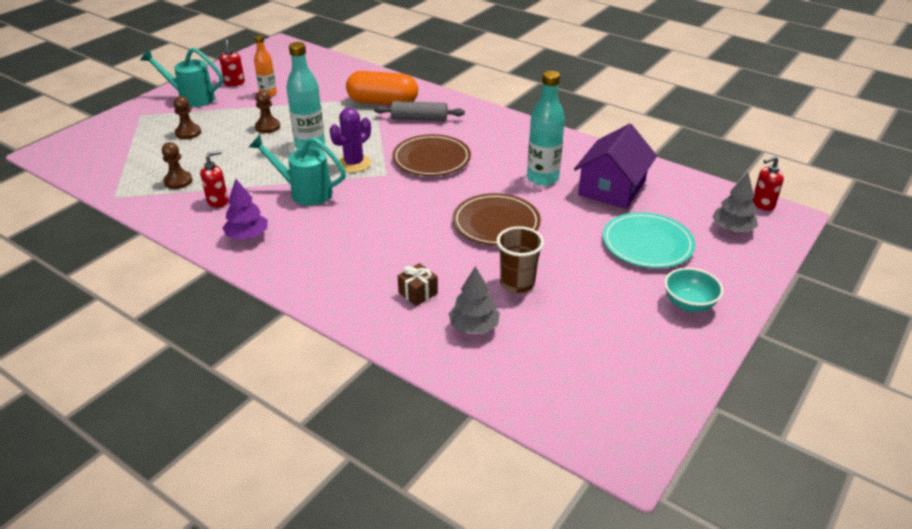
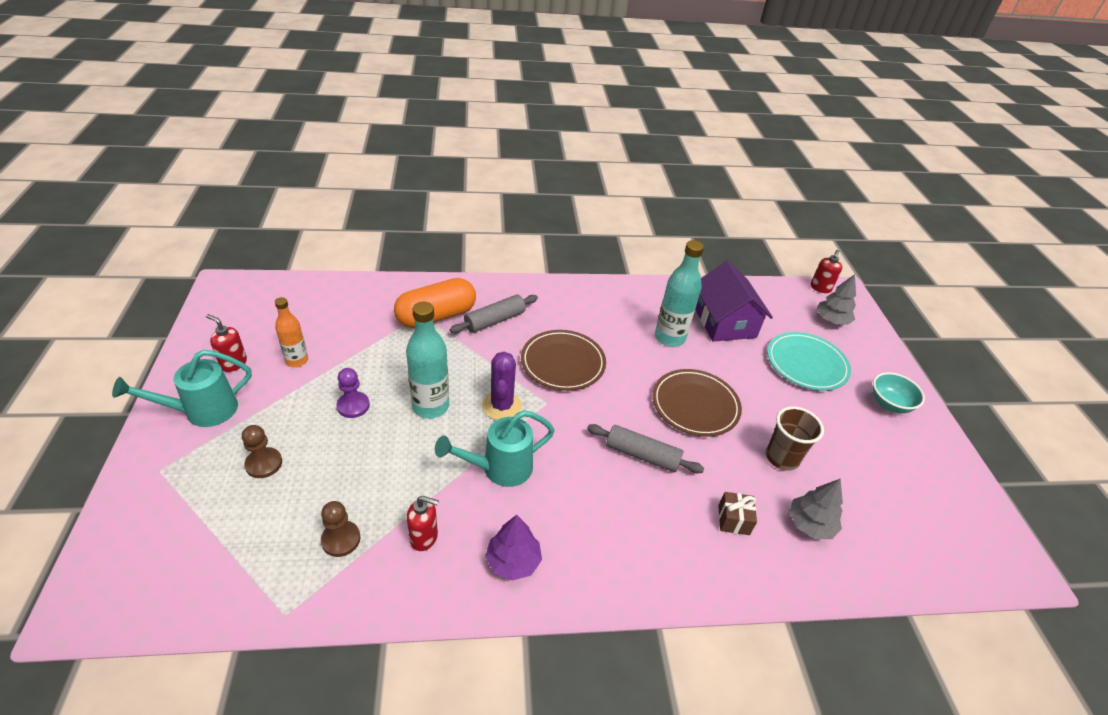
camera: 45 degrees left, 5 degrees up
red soap dispenser [200,150,228,207] -> red soap dispenser turned 90 degrees clockwise [407,496,439,551]
brown pawn [255,90,280,133] -> purple pawn [337,368,370,418]
none -> grey rolling pin [587,424,704,473]

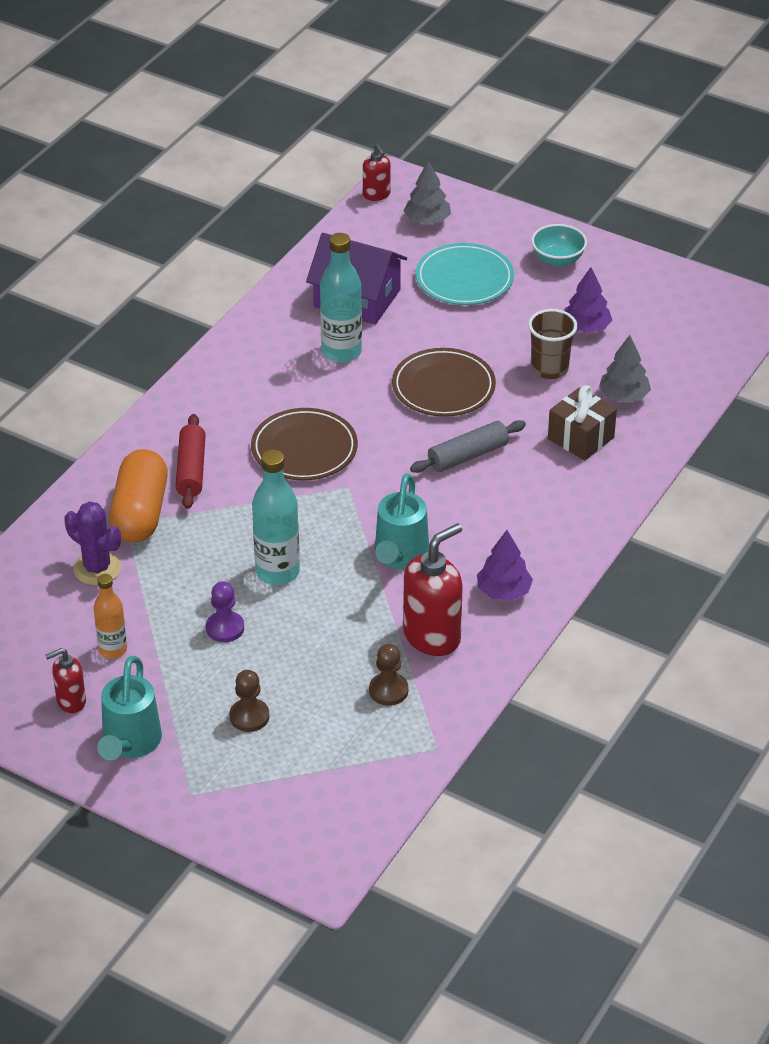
camera: 50 degrees left, 0 degrees up
red soap dispenser [407,496,439,551] -> red soap dispenser [403,523,463,656], size x1.82
grey rolling pin [450,295,538,333] -> red rolling pin [176,414,206,509]
purple cactus [482,351,522,420] -> purple cactus moved to [64,501,121,585]
brown gift [718,492,757,535] -> brown gift [548,385,617,461], size x1.56
none -> purple tree [564,267,612,333]

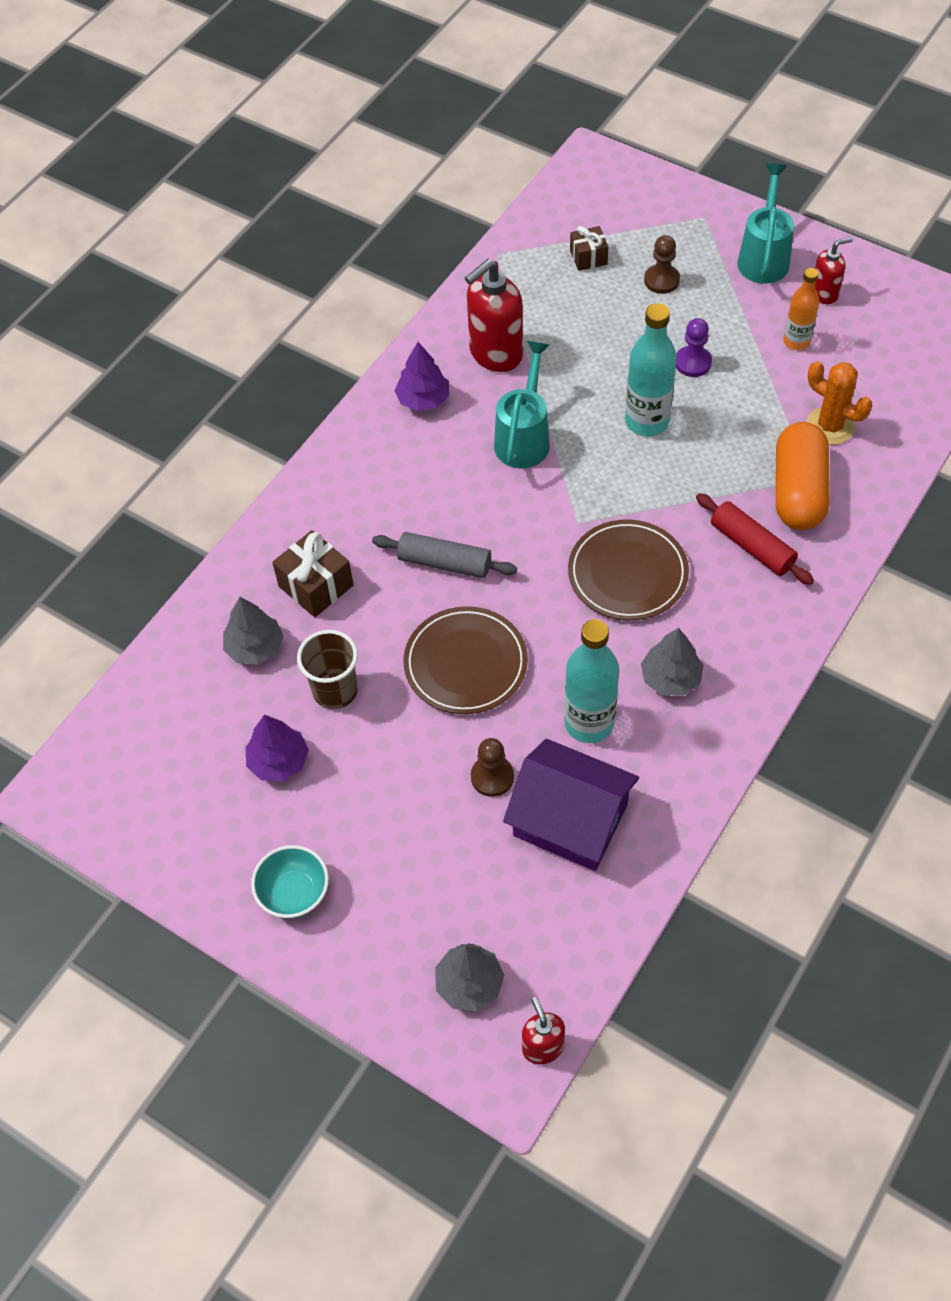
camera: 175 degrees left, 15 degrees up
purple cactus [64,501,121,585] -> orange cactus [806,361,872,445]
red rolling pin [176,414,206,509] -> red rolling pin turned 45 degrees counterclockwise [696,493,814,585]
brown pawn [369,644,409,706] -> brown pawn moved to [471,738,514,797]
grey rolling pin [410,420,526,473] -> grey rolling pin turned 45 degrees clockwise [372,532,517,578]
turquoise plate [416,243,514,305] -> none
none -> brown gift [570,226,608,271]
none -> grey tree [641,628,704,696]

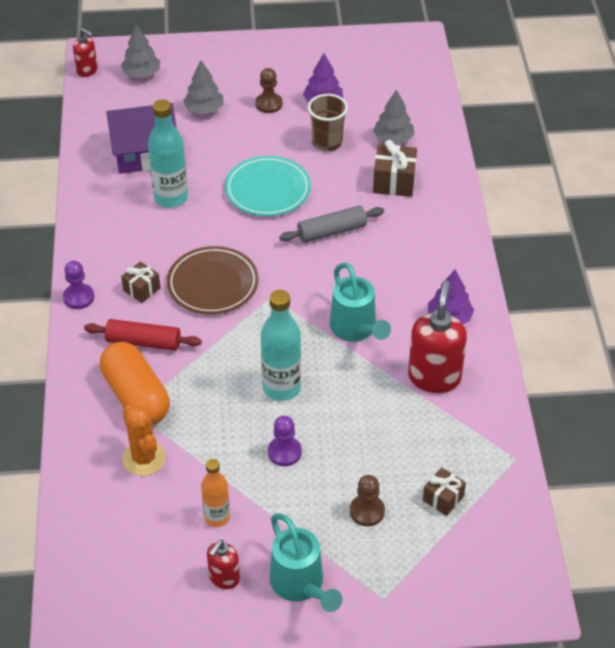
camera: 140 degrees right, 10 degrees down
turquoise bowl [251,845,329,918] -> none
brown plate [404,606,528,714] -> turquoise plate [225,156,311,216]
brown pawn [471,738,514,797] -> brown pawn moved to [255,68,283,113]
grey tree [641,628,704,696] -> grey tree moved to [183,60,223,114]
orange cactus [806,361,872,445] -> orange cactus turned 60 degrees clockwise [122,405,166,476]
none -> purple pawn [63,261,94,309]
none -> brown gift [121,261,160,303]

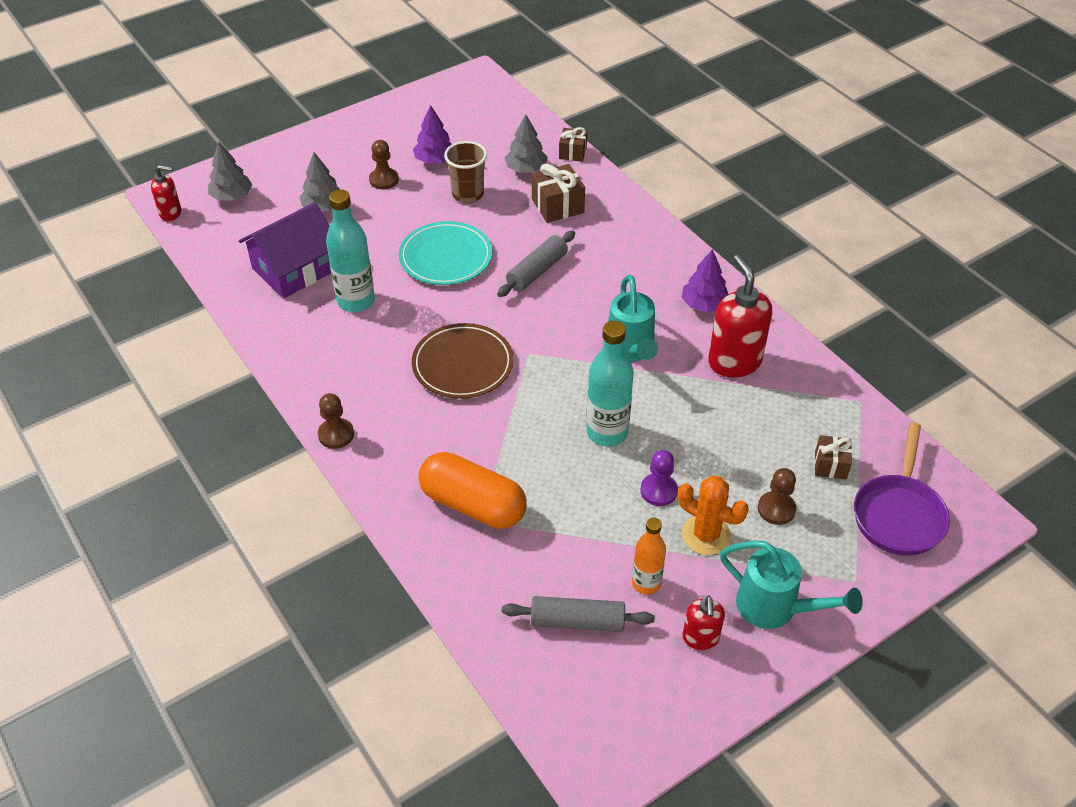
camera: 30 degrees left, 0 degrees up
purple pawn [63,261,94,309] -> brown pawn [318,393,354,449]
red rolling pin [84,319,202,351] -> none
brown gift [121,261,160,303] -> brown gift moved to [559,127,587,162]
orange cactus [122,405,166,476] -> orange cactus moved to [678,476,749,555]
turquoise watering can [330,263,391,342] -> turquoise watering can turned 45 degrees clockwise [608,275,658,362]
none -> grey rolling pin [502,596,655,632]
none -> purple pan [854,423,950,556]

